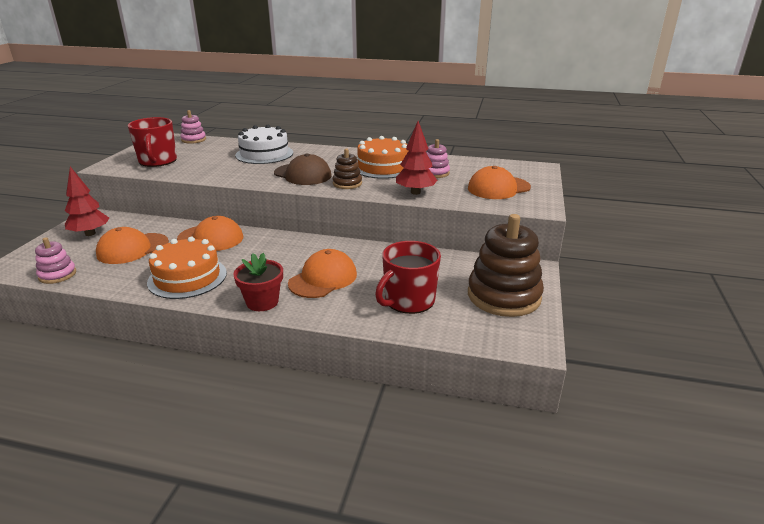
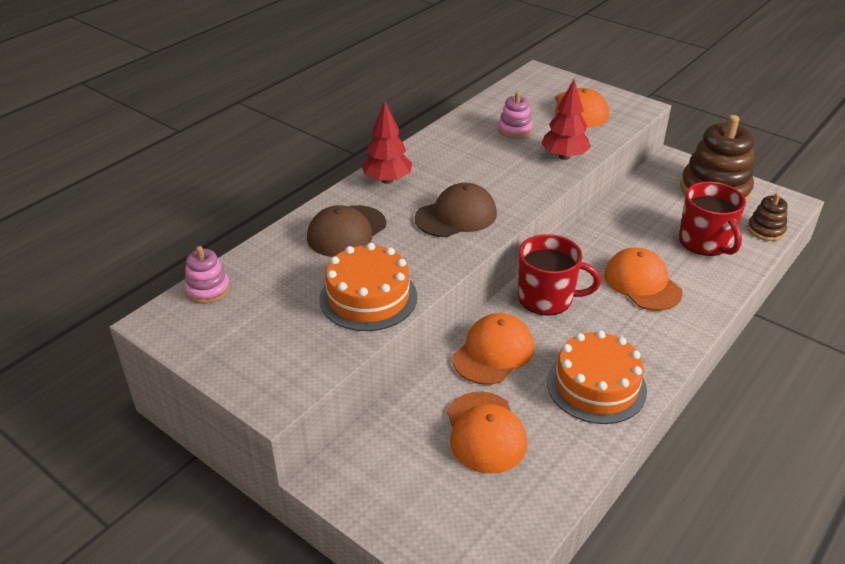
camera: 65 degrees left, 10 degrees up
pink stacking toy [35,237,76,284] -> none
red tree [65,167,109,236] -> red tree moved to [361,101,412,184]
red mug [128,117,177,167] -> red mug moved to [518,234,601,316]
red flower pot [233,253,283,311] -> none
white cake [235,125,293,164] -> brown cap [307,205,386,257]
brown stacking toy [332,148,362,189] -> brown stacking toy moved to [747,193,788,241]
orange cake [357,136,408,179] -> orange cake moved to [319,243,417,331]

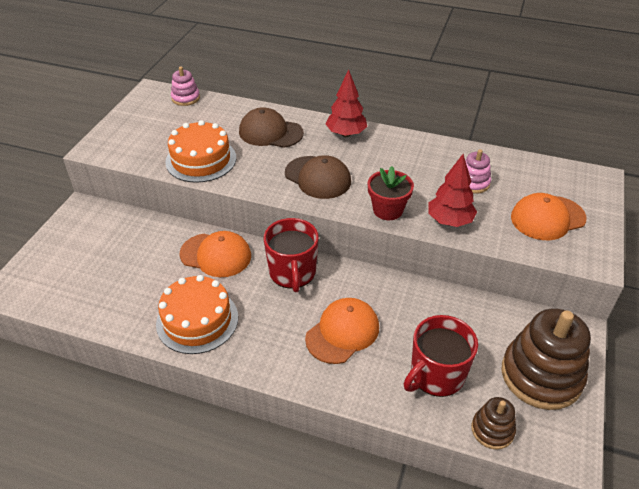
camera: 70 degrees right, 5 degrees up
orange cap [447,392,527,474] -> none
none -> red flower pot [368,166,414,220]

